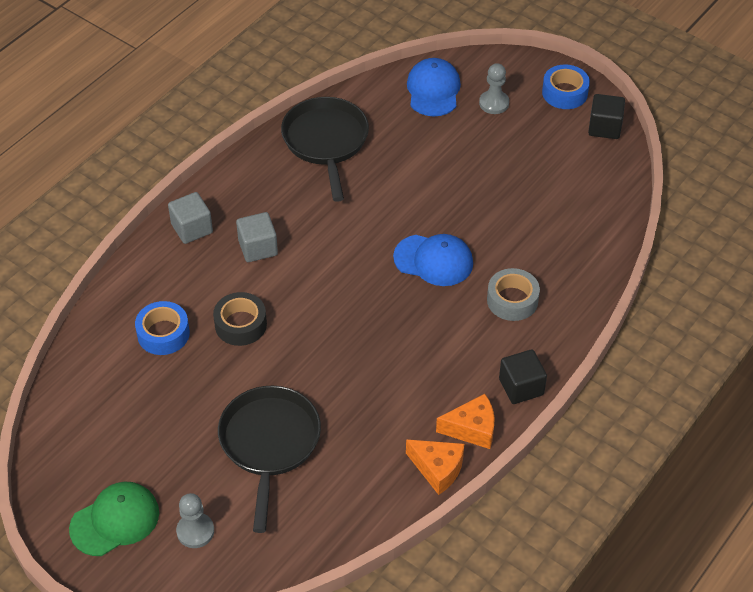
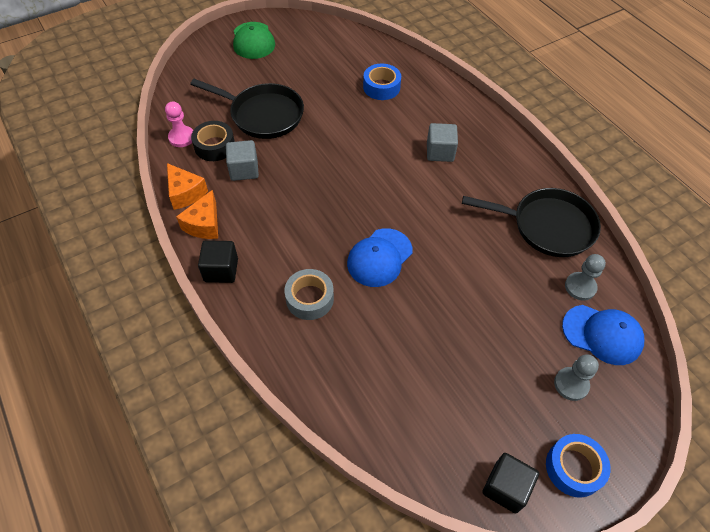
camera: 110 degrees right, 5 degrees up
grey cube [168,192,213,244] -> grey cube moved to [226,140,259,181]
grey pawn [176,493,214,548] -> grey pawn moved to [565,254,606,301]
black tape [213,292,267,346] -> black tape moved to [191,121,235,161]
orange cheese [406,439,464,495] -> orange cheese turned 90 degrees counterclockwise [167,163,208,210]
none -> pink pawn [165,101,193,147]

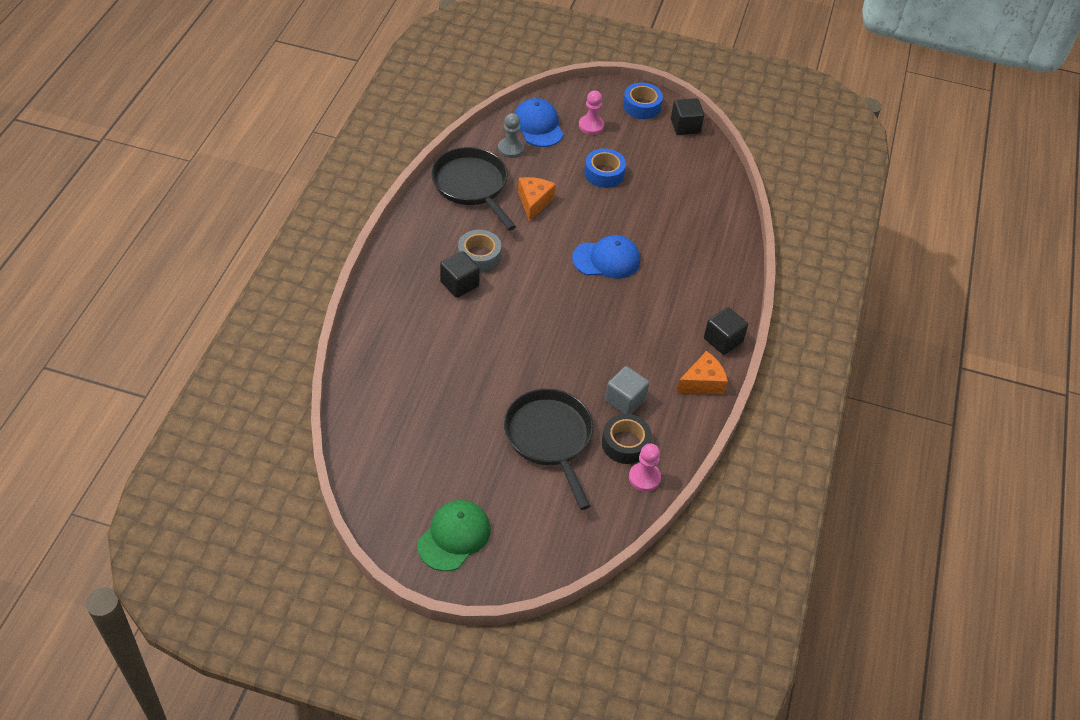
camera: 135 degrees left, 5 degrees down
orange cheese [167,163,208,210] -> orange cheese moved to [518,177,556,221]
grey tape [285,269,334,320] -> grey tape moved to [458,230,501,273]
blue tape [363,64,401,100] -> blue tape moved to [584,149,626,188]
grey cube [427,123,458,162] -> black cube [440,251,480,298]
grey pawn [554,354,599,401] -> pink pawn [579,91,604,135]

